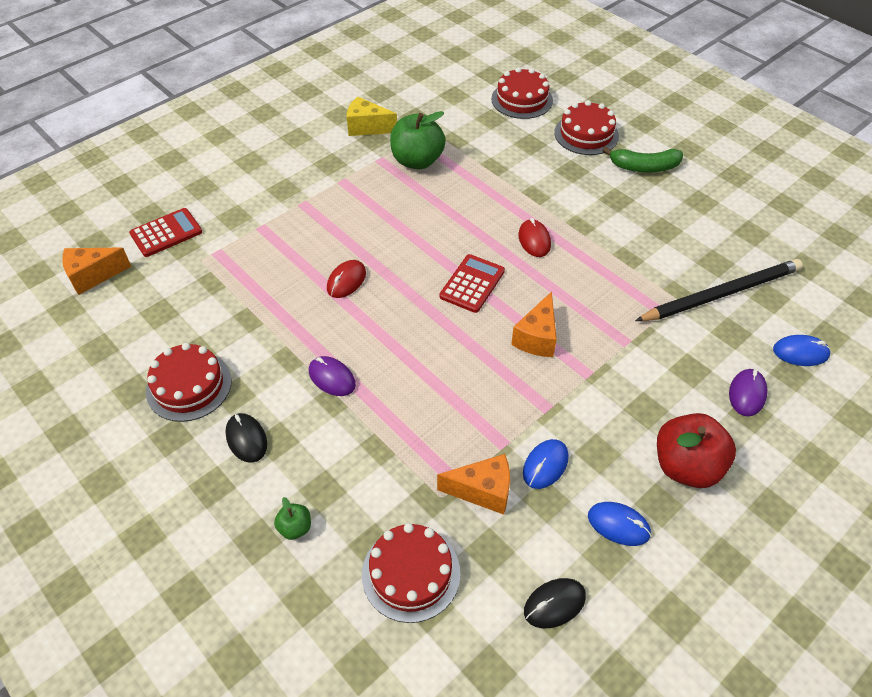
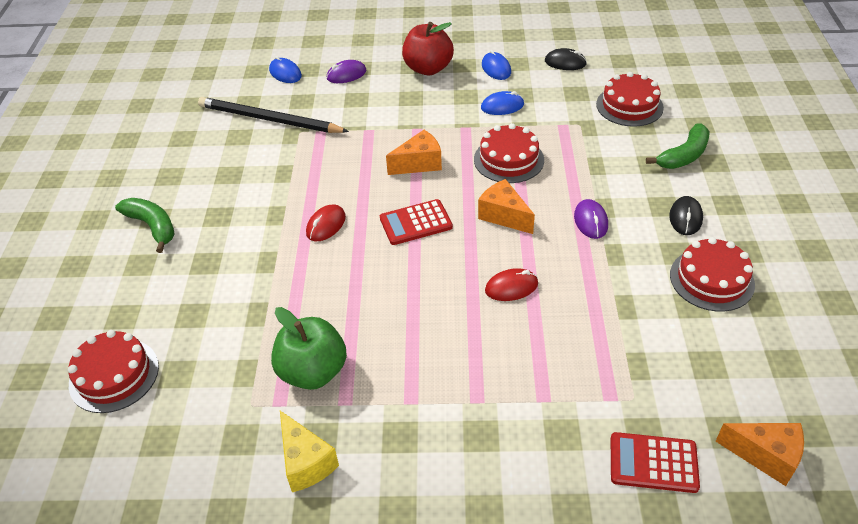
camera: 135 degrees left, 5 degrees down
green apple [274,497,311,540] -> green banana [646,123,710,169]
orange cheese [437,454,510,515] -> orange cheese moved to [478,179,535,234]
red cake [554,100,619,155] -> red cake moved to [474,123,544,183]

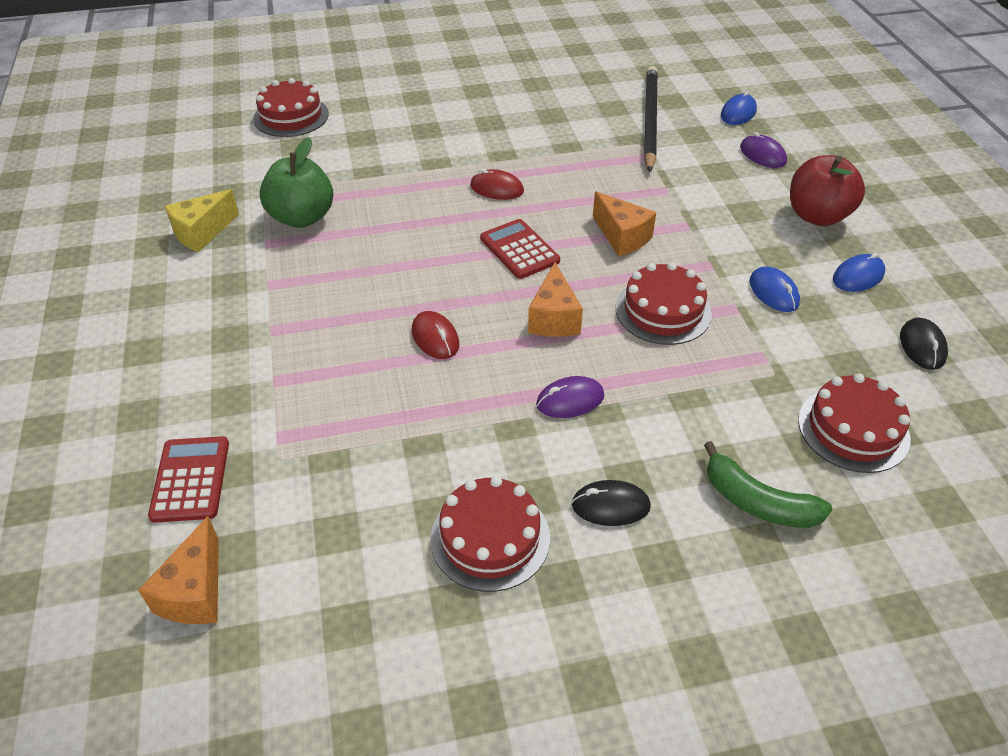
camera: 75 degrees right, 0 degrees up
green banana [115,198,174,253] -> none
orange cheese [478,179,535,234] -> orange cheese turned 150 degrees clockwise [528,262,583,337]

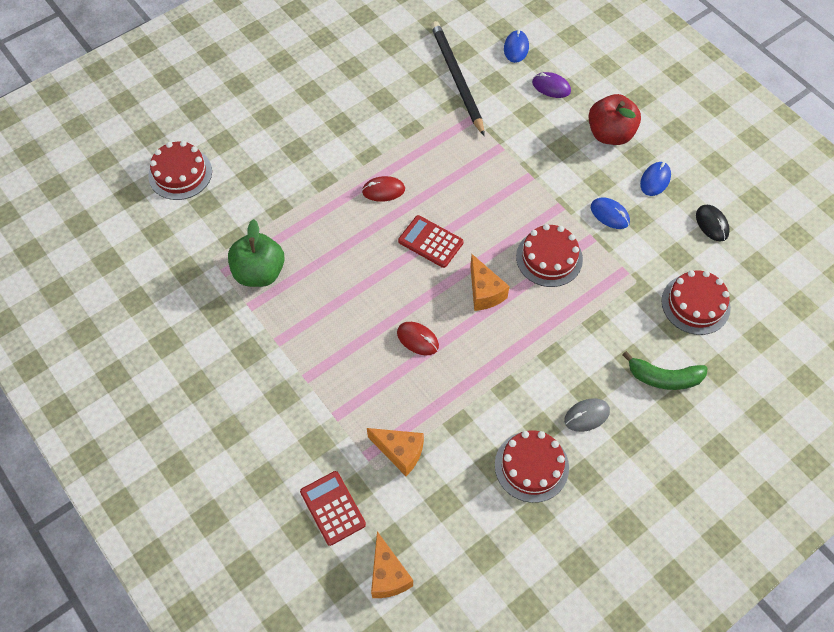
camera: 25 degrees left, 15 degrees up
yellow cheese [165,189,239,252] -> none
purple mouse [536,376,604,418] -> none
black mouse [571,480,651,526] -> grey mouse [564,398,610,432]
orange cheese [593,191,656,256] -> orange cheese moved to [367,428,424,476]

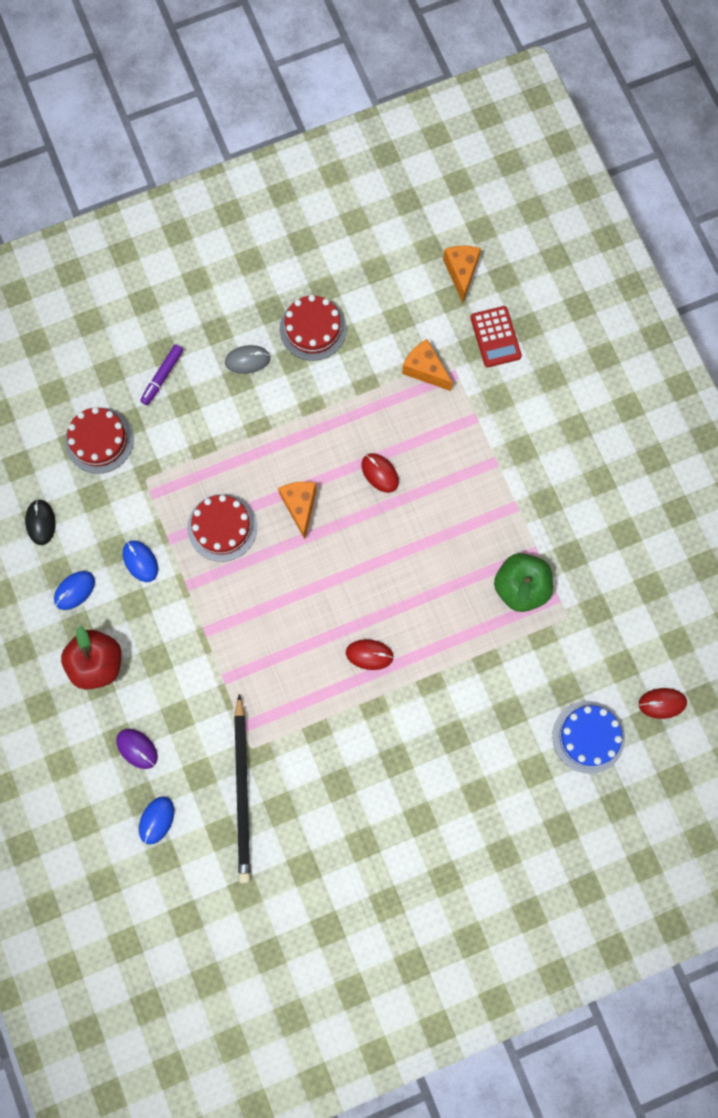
camera: 165 degrees left, 15 degrees up
red cake [148,141,212,200] -> blue cake [552,701,625,774]
red calculator [398,215,464,268] -> none
green banana [622,351,708,390] -> purple marker [140,344,183,405]
none -> red mouse [639,688,687,719]

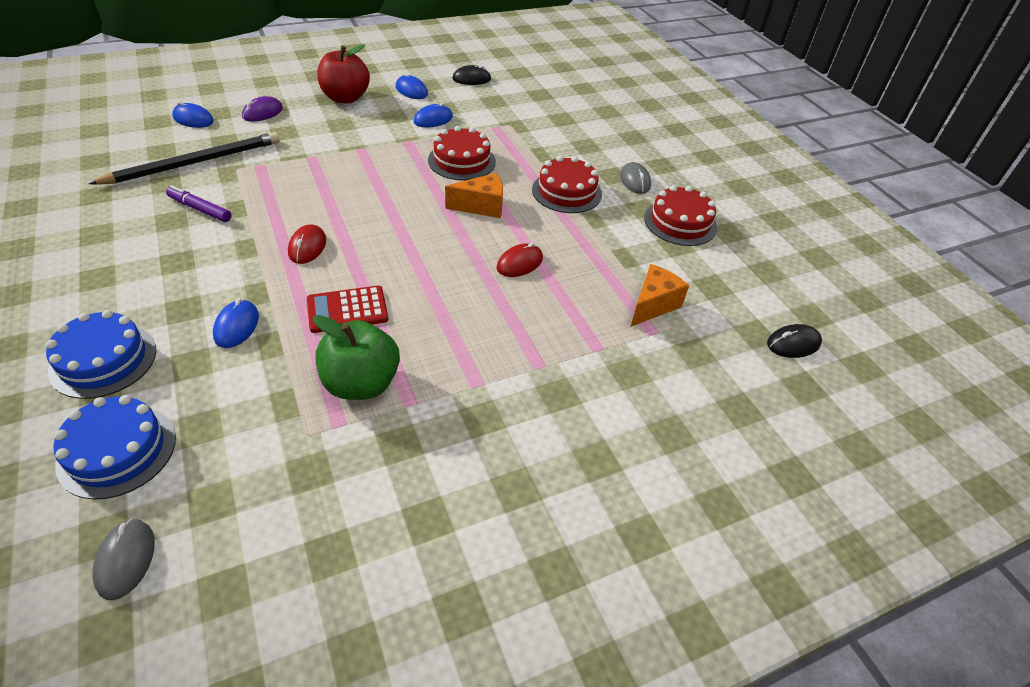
camera: 85 degrees right, 30 degrees down
red cake [65,407,134,474] -> red cake moved to [532,156,602,213]
purple marker [140,344,183,405] -> purple marker moved to [166,185,232,222]
black pencil [234,694,251,883] -> black pencil turned 150 degrees clockwise [89,132,280,185]
orange cheese [443,246,481,303] -> black mouse [767,324,822,358]
red calculator [470,306,522,367] -> red calculator moved to [307,286,388,333]
red mouse [639,688,687,719] -> grey mouse [92,518,155,600]
none -> blue cake [46,310,157,399]
none -> blue mouse [213,298,259,348]

